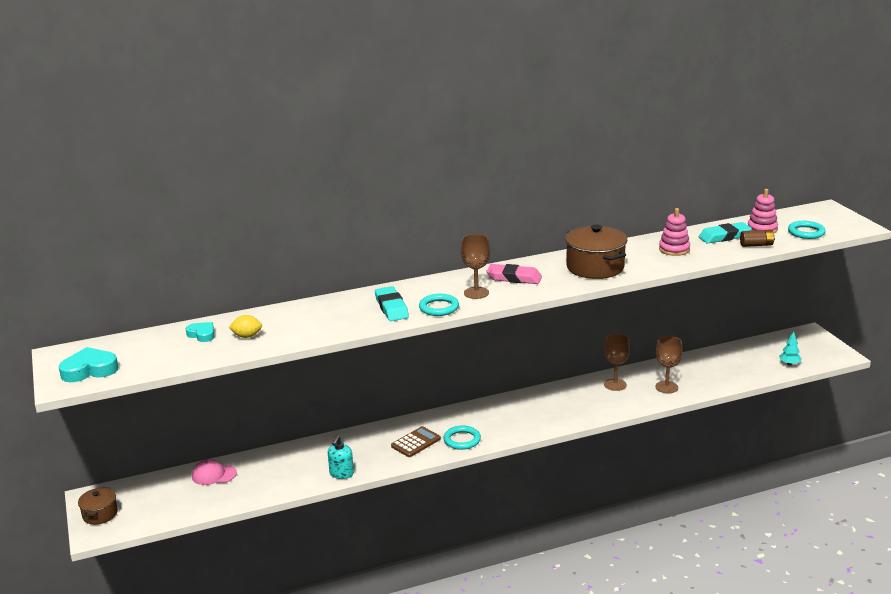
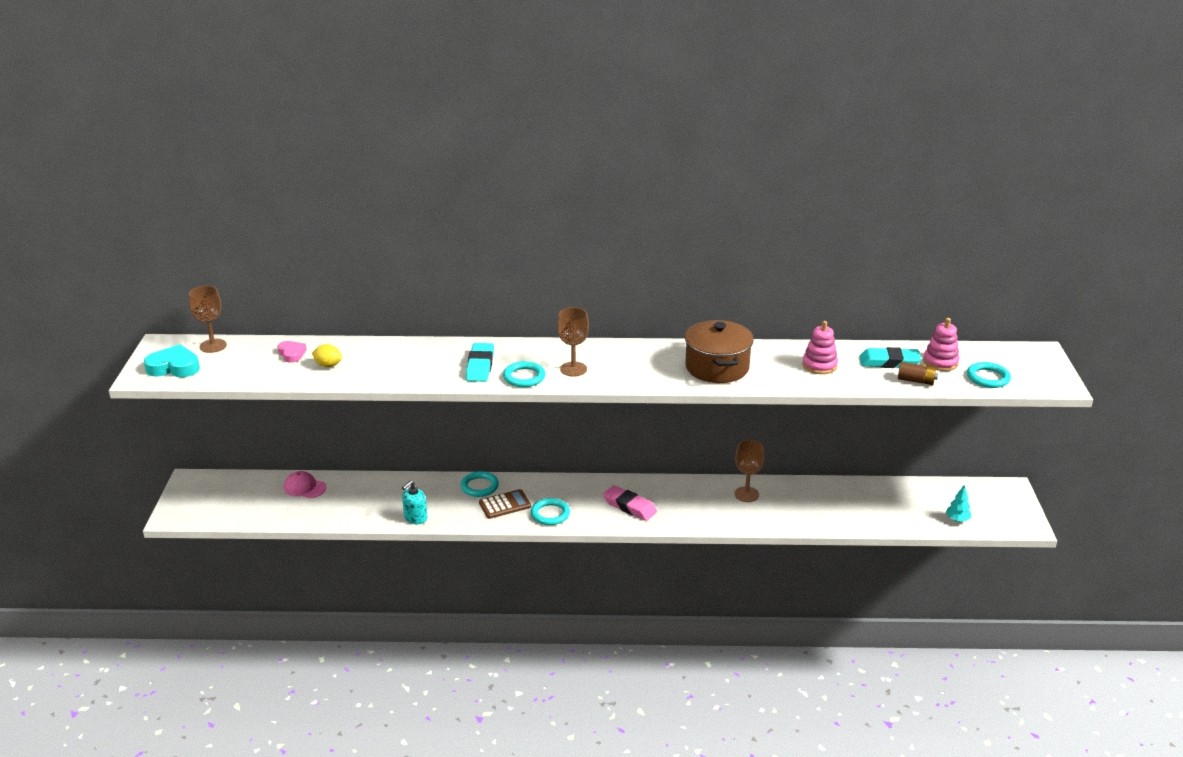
camera: 20 degrees right, 5 degrees up
brown pot [78,487,118,525] -> none
turquoise heart [186,322,215,342] -> pink heart [277,341,307,362]
pink eraser [487,264,542,284] -> pink eraser moved to [603,485,657,521]
brown goblet [655,336,683,393] -> brown goblet moved to [189,286,227,353]
none -> turquoise ring [461,471,499,497]

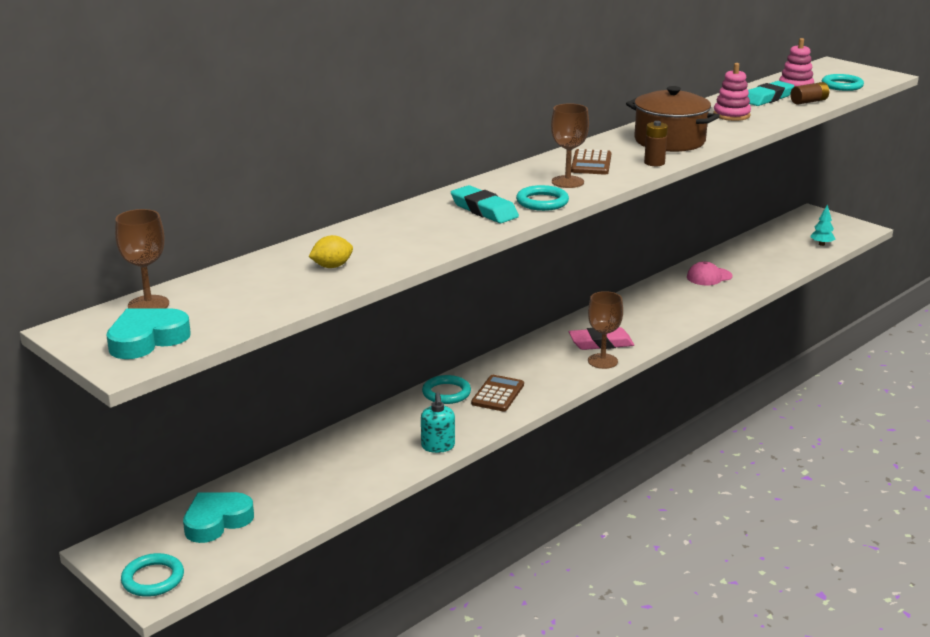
camera: 45 degrees left, 5 degrees down
pink heart [277,341,307,362] -> none
pink cap [284,471,327,498] -> pink cap moved to [687,261,733,285]
turquoise ring [531,498,570,525] -> turquoise ring moved to [121,553,184,597]
brown goblet [734,440,764,502] -> brown goblet moved to [588,291,623,369]
none -> turquoise heart [183,492,254,543]
none -> brown calculator [571,149,611,175]
none -> brown battery [644,121,668,166]

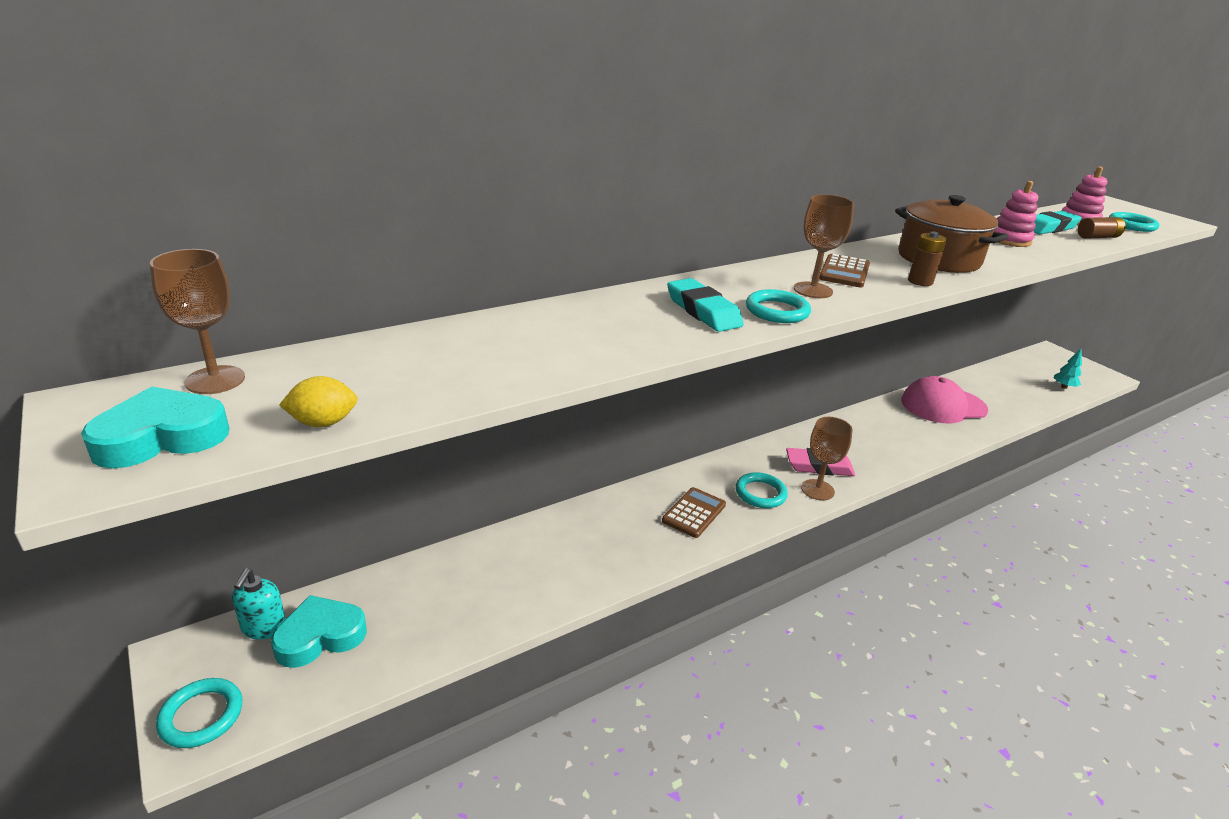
camera: 10 degrees right, 5 degrees up
yellow lemon [308,235,353,268] -> yellow lemon moved to [279,376,358,427]
turquoise soap dispenser [421,392,455,453] -> turquoise soap dispenser moved to [232,569,286,640]
turquoise ring [422,375,471,404] -> turquoise ring moved to [736,472,788,508]
pink cap [687,261,733,285] -> pink cap [901,376,988,423], size x1.76

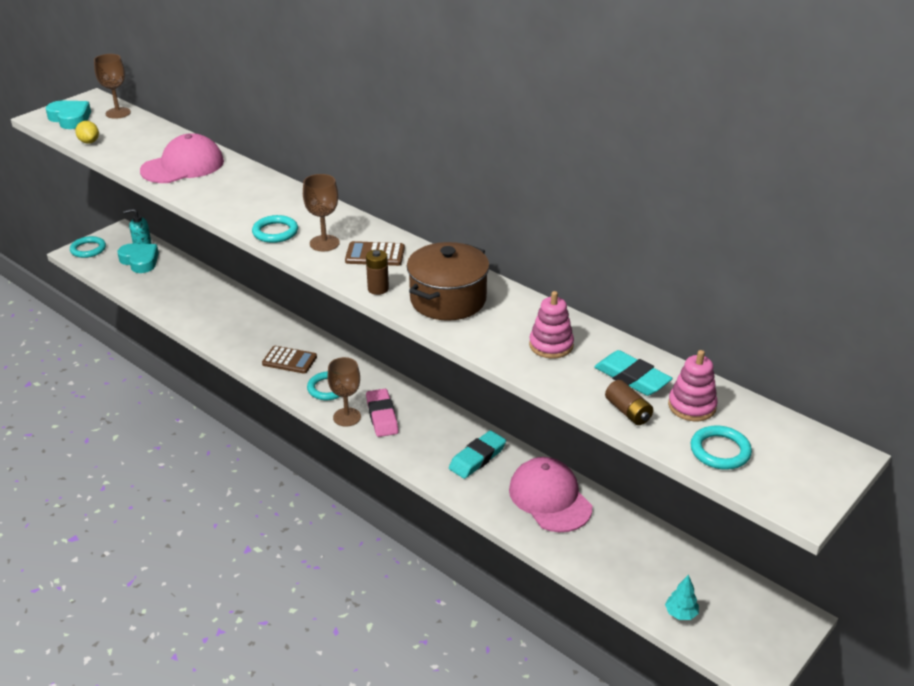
camera: 75 degrees right, 5 degrees up
turquoise eraser [667,278,744,332] -> turquoise eraser moved to [449,430,506,479]
none -> pink cap [140,133,224,183]

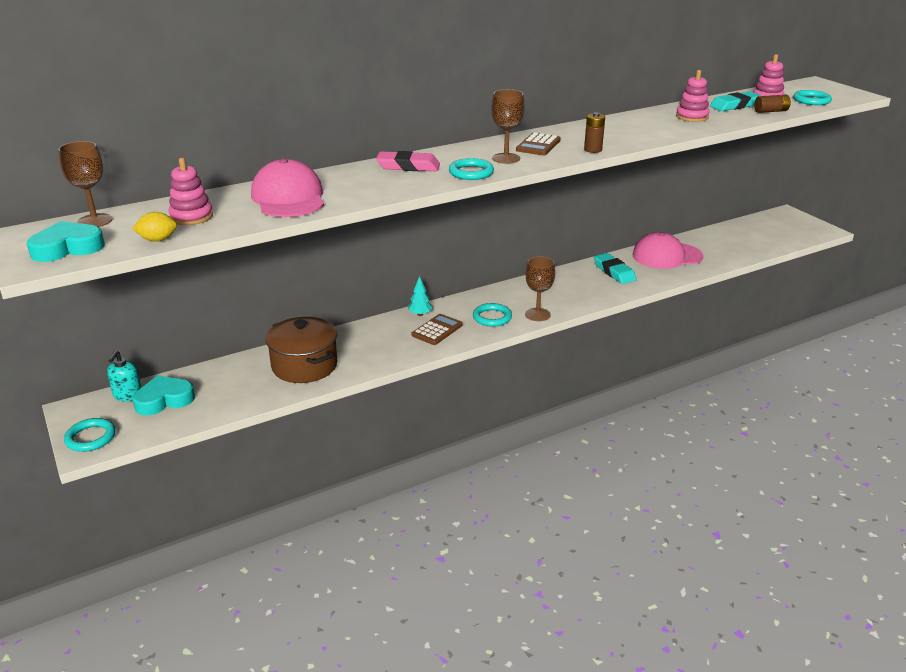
camera: 70 degrees left, 5 degrees down
pink eraser [366,389,399,437] -> pink eraser moved to [376,151,440,171]
brown pot [407,242,490,321] -> brown pot moved to [265,317,337,383]
turquoise tree [665,574,699,620] -> turquoise tree moved to [408,276,433,316]
none -> pink stacking toy [169,158,213,225]

